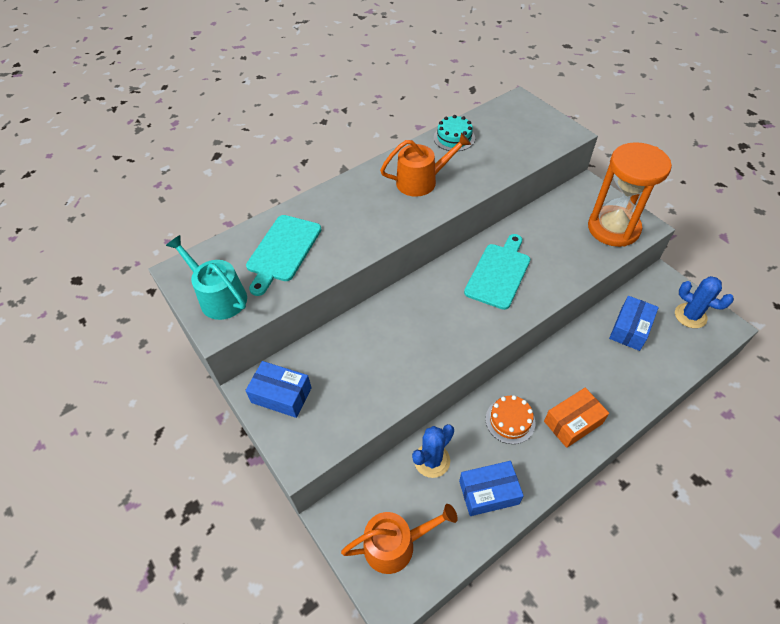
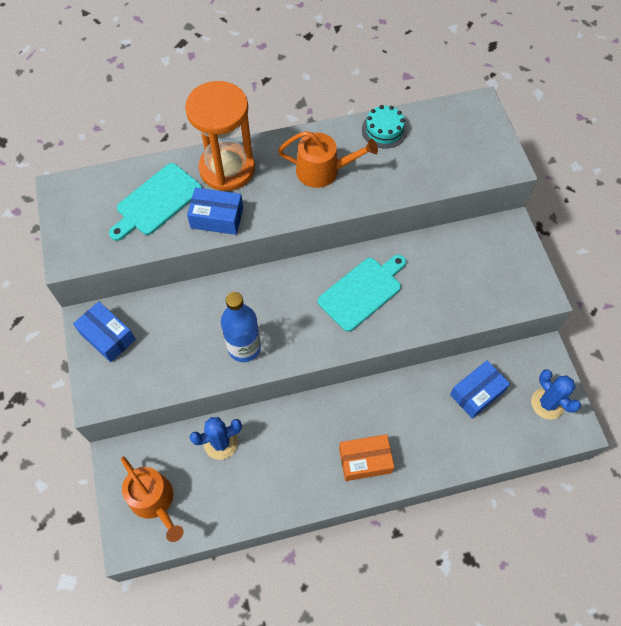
camera: 20 degrees right, 10 degrees up
turquoise watering can [166,235,247,320] -> none
orange watering can [341,504,458,574] -> orange watering can turned 45 degrees clockwise [121,457,184,542]
blue box [459,461,524,516] -> blue box moved to [187,188,243,235]
orange cake [485,395,535,444] -> none
orange hourglass [588,142,672,247] -> orange hourglass moved to [185,81,255,191]
none -> blue bottle [221,292,261,362]

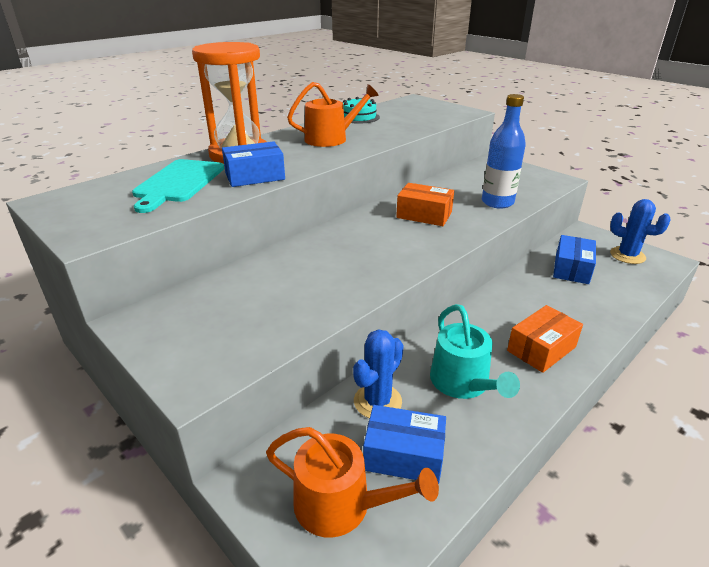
camera: 30 degrees left, 30 degrees down
blue box [73,301,136,362] -> blue box moved to [363,405,446,484]
blue bottle [221,292,261,362] -> blue bottle moved to [482,94,526,209]
turquoise cutting board [318,254,406,332] -> orange box [396,183,454,226]
none -> turquoise watering can [430,304,520,399]

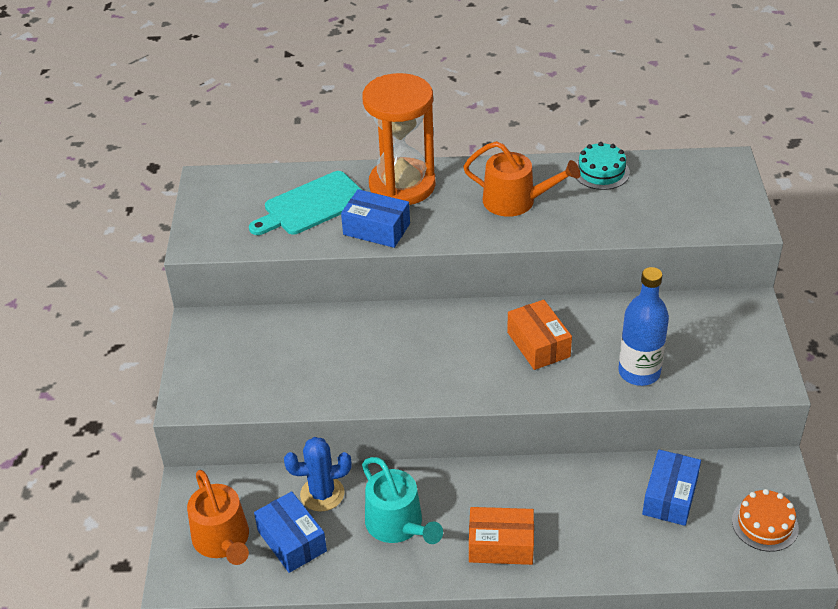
camera: 45 degrees right, 10 degrees up
turquoise watering can [430,304,520,399] -> turquoise watering can turned 60 degrees counterclockwise [362,457,443,544]
blue box [553,235,596,284] -> blue box turned 45 degrees counterclockwise [642,450,701,526]
blue cactus [610,199,671,264] -> orange cake [732,489,799,552]

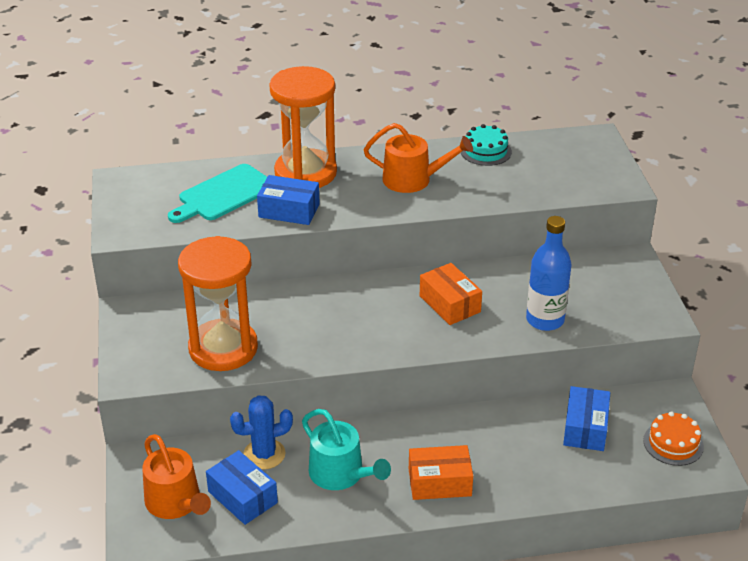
camera: 10 degrees left, 5 degrees down
none -> orange hourglass [178,236,258,371]

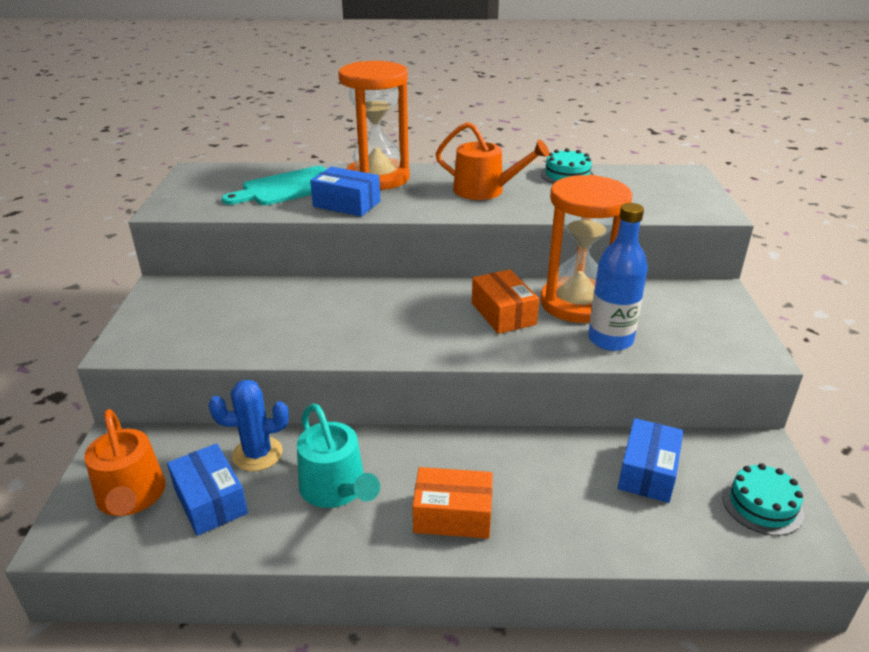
camera: 10 degrees right, 5 degrees down
orange hourglass [178,236,258,371] -> orange hourglass moved to [540,175,632,323]
orange cake [643,411,704,466] -> turquoise cake [722,463,804,536]

